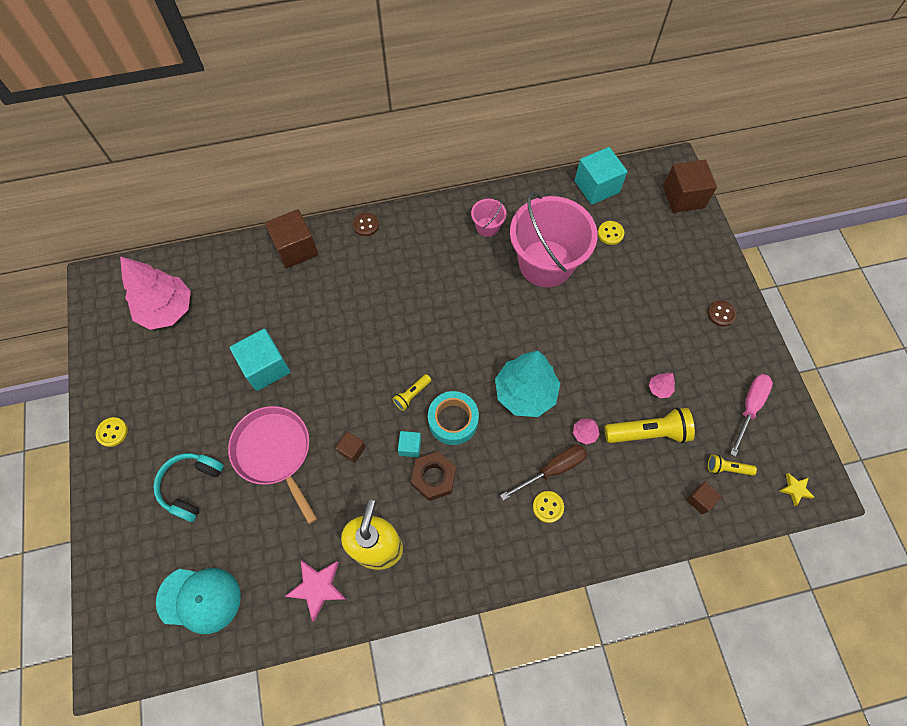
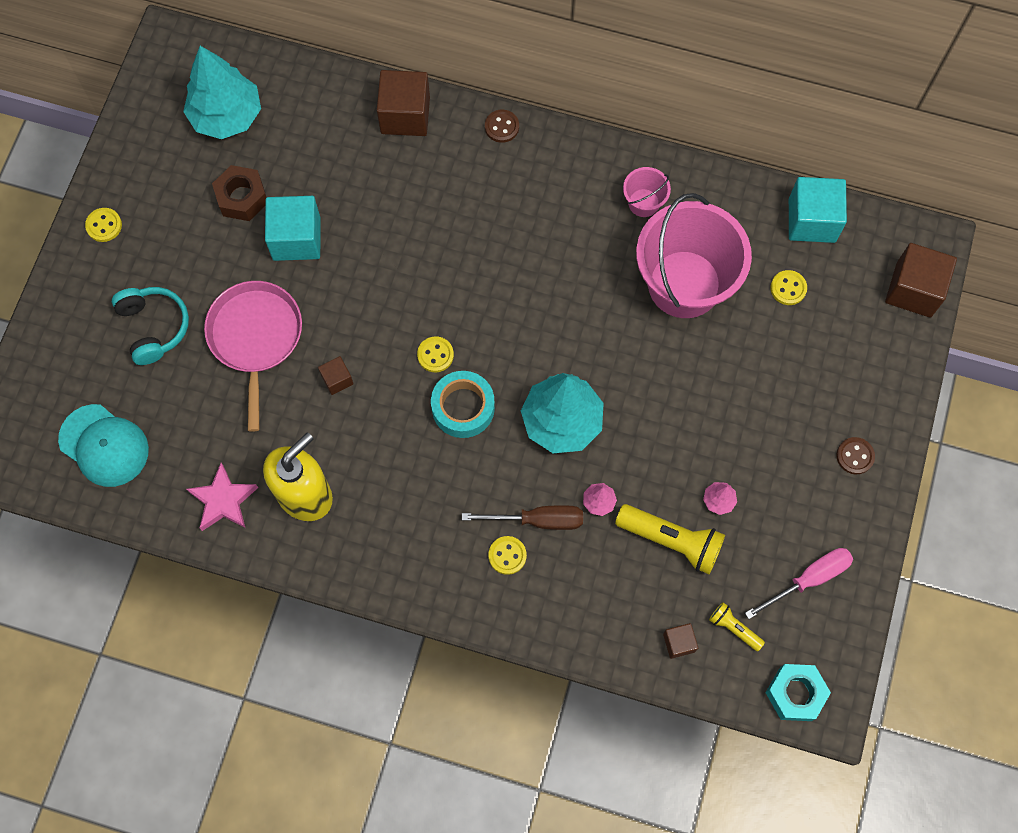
camera: 30 degrees right, 5 degrees up
pink tree [120,256,191,330] -> turquoise tree [183,46,261,139]
turquoise headphones [153,453,224,522] -> turquoise headphones turned 105 degrees clockwise [112,287,189,365]
yellow flashlight [392,374,431,411] -> yellow button [417,337,454,372]
turquoise cube [398,431,421,457] -> none
brown nut [411,451,456,501] -> brown nut moved to [212,165,267,221]
yellow star [780,473,814,506] -> turquoise nut [765,664,831,721]

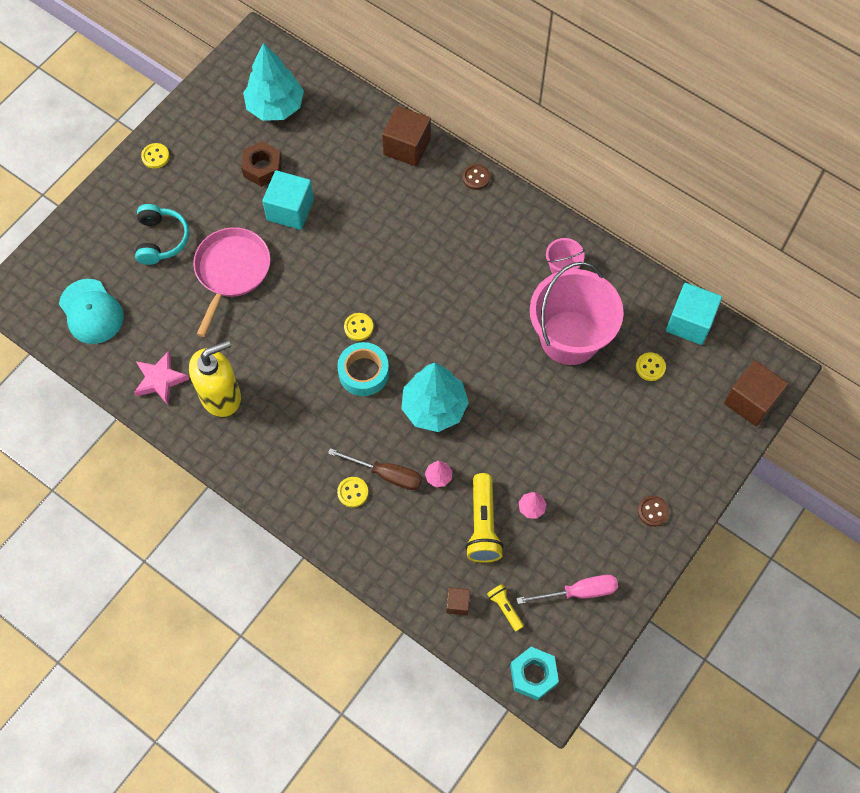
camera: 20 degrees right, 5 degrees down
brown cube [318,356,353,395] -> none
yellow flashlight [615,504,725,574] -> yellow flashlight turned 45 degrees clockwise [465,473,504,563]

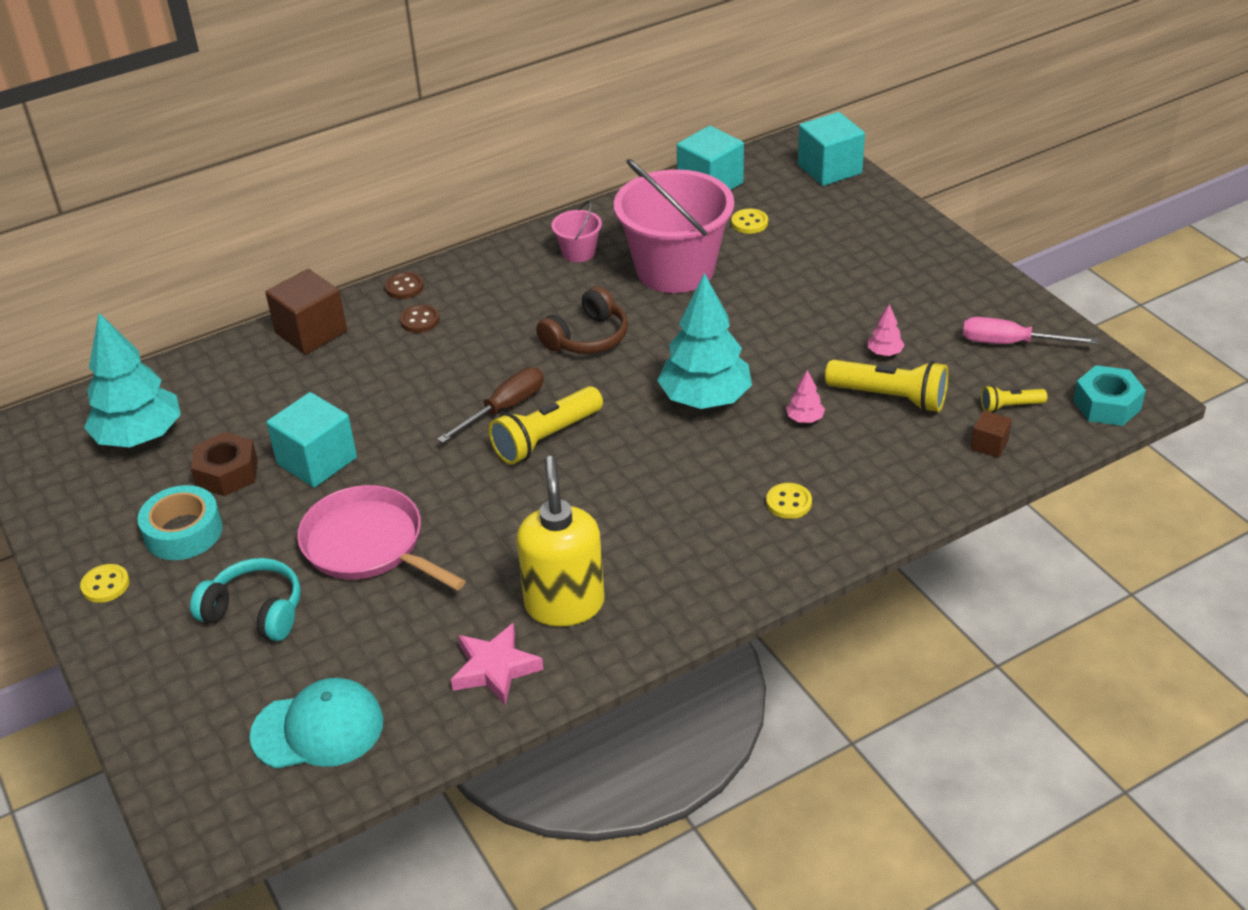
camera: 65 degrees left, 25 degrees down
brown screwdriver [328,448,422,490] -> brown screwdriver moved to [437,367,544,443]
turquoise tape [337,342,389,396] -> turquoise tape moved to [138,485,223,560]
yellow button [344,313,373,341] -> yellow flashlight [488,386,603,465]
pink screwdriver [517,575,618,604] -> pink screwdriver turned 90 degrees counterclockwise [963,317,1098,344]
brown button [638,496,669,527] -> brown button moved to [400,304,440,333]
brown cube [724,360,788,426] -> turquoise cube [798,112,865,186]
none -> brown headphones [536,286,628,354]

